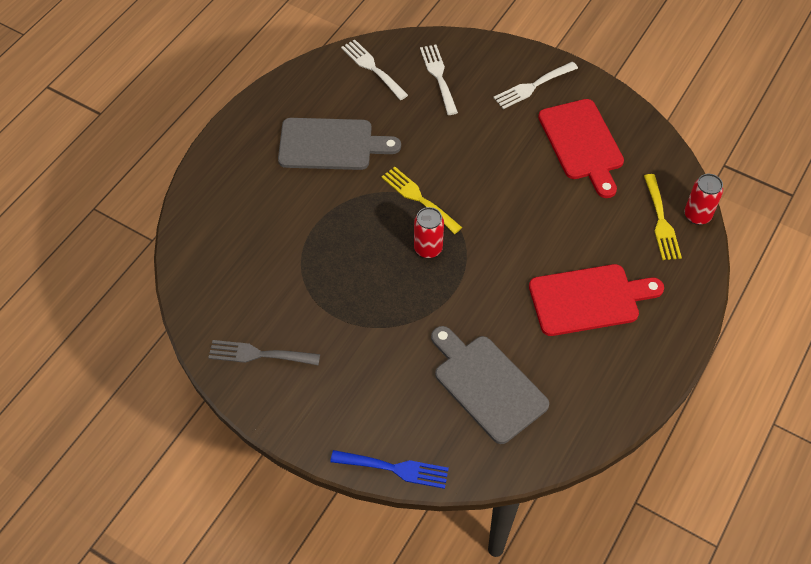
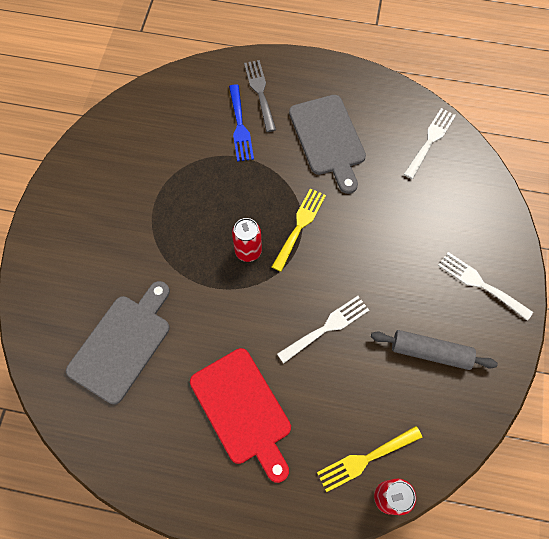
camera: 70 degrees right, 10 degrees up
grey fork [208,340,320,365] -> grey fork moved to [244,60,276,132]
blue fork [330,450,449,489] -> blue fork moved to [229,84,254,162]
white fork [420,45,458,115] -> white fork moved to [277,296,369,363]
red cutting board [538,99,624,198] -> grey rolling pin [371,330,498,370]

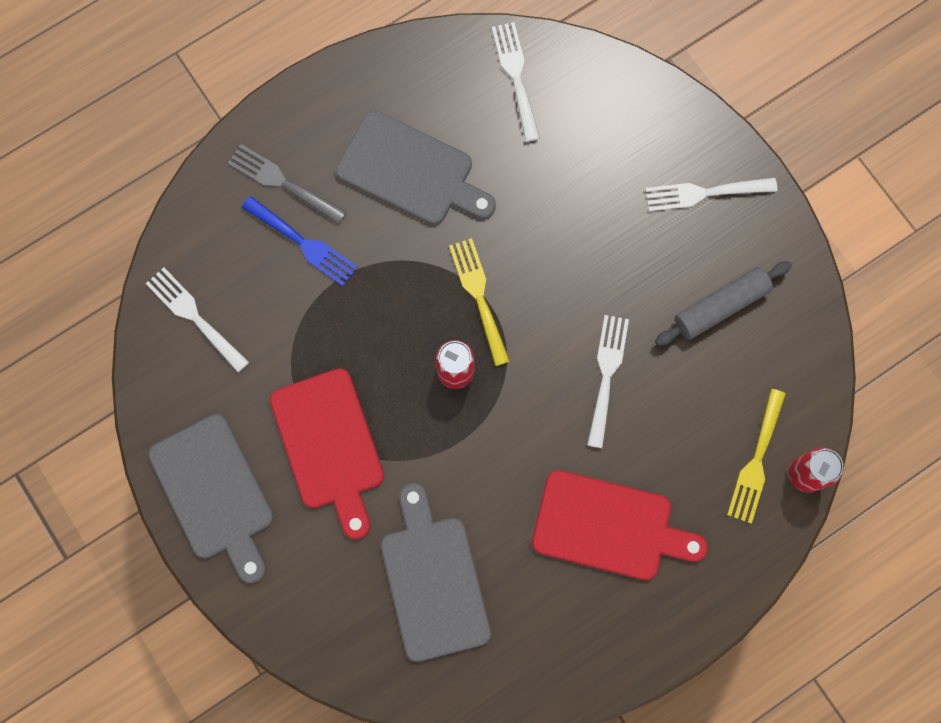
camera: 45 degrees left, 10 degrees up
none -> white fork [146,267,249,373]
none -> grey cutting board [148,414,274,583]
none -> red cutting board [270,368,384,539]

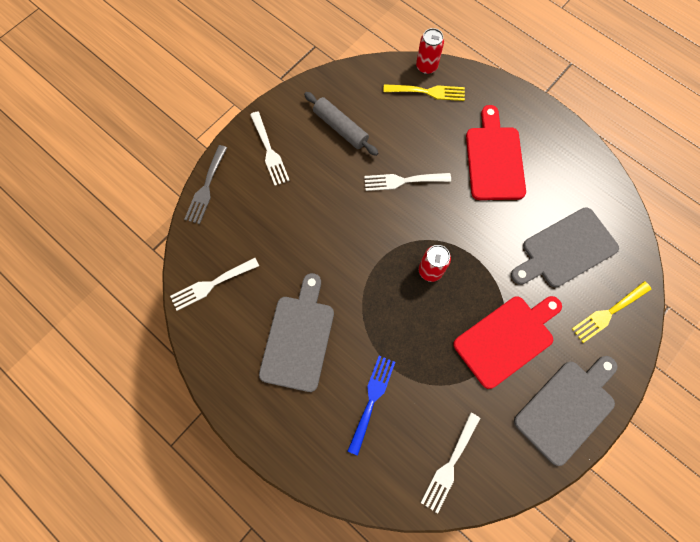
camera: 105 degrees left, 5 degrees down
grey fork [228,144,347,224] -> grey fork moved to [184,145,227,224]
yellow fork [449,238,510,366] -> yellow fork moved to [572,281,652,343]

